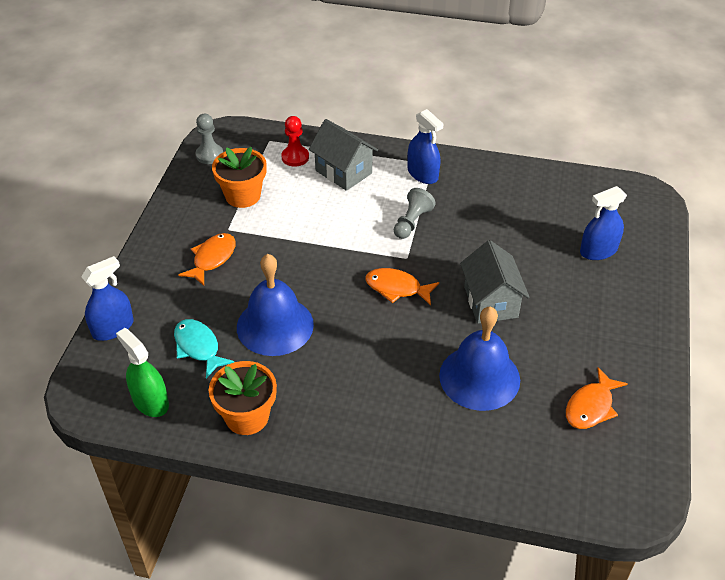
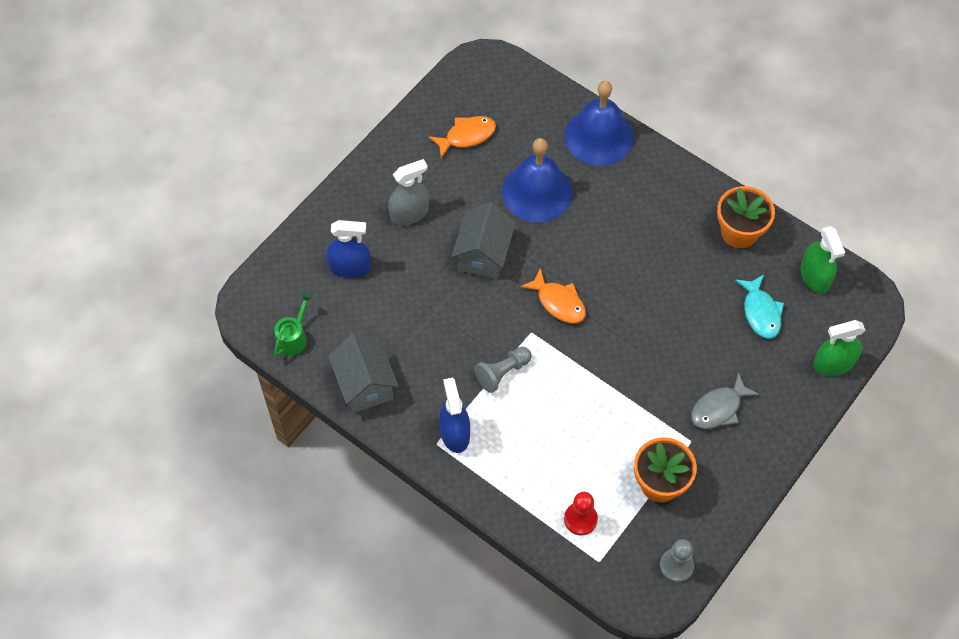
camera: 155 degrees left, 15 degrees up
blue spray bottle [81,256,134,341] -> green spray bottle [813,320,865,376]
orange fish [178,233,236,286] -> grey fish [691,372,760,429]
blue bell [237,254,314,356] -> blue bell moved to [564,81,633,166]
grey house [309,119,378,191] -> grey house moved to [328,334,399,413]
none -> green watering can [274,293,312,357]
none -> grey spray bottle [388,159,429,225]

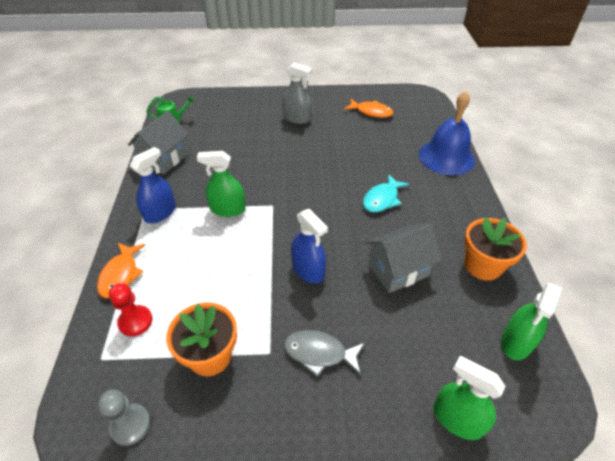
camera: 50 degrees right, 15 degrees down
blue spray bottle [326,220,371,278] -> blue spray bottle moved to [291,209,328,283]
grey house [452,202,516,279] -> grey house moved to [366,223,442,293]
grey pawn [474,347,532,393] -> green spray bottle [197,151,246,217]
blue bell [502,138,572,223] -> none
orange fish [520,267,586,324] -> orange fish moved to [97,243,145,298]
turquoise fish [735,274,784,339] -> turquoise fish moved to [363,174,409,212]

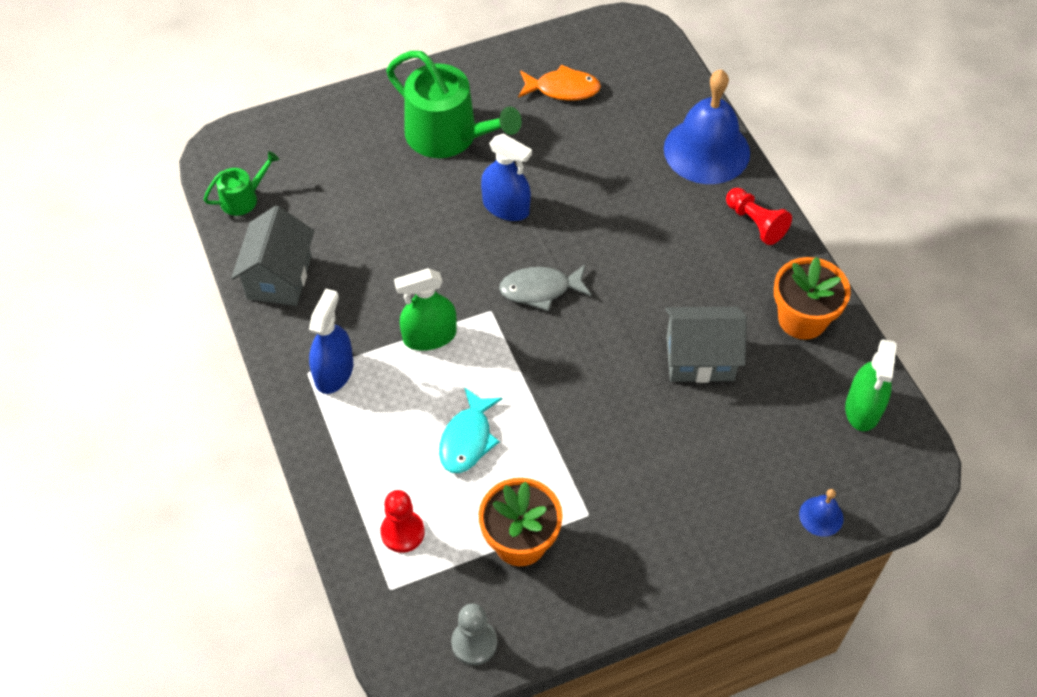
camera: 20 degrees left, 10 degrees up
orange fish [97,243,145,298] -> none
grey spray bottle [282,63,312,124] -> green watering can [386,51,522,158]
grey fish [284,330,365,377] -> grey fish moved to [499,265,592,311]
blue spray bottle [291,209,328,283] -> blue spray bottle moved to [481,134,532,221]
turquoise fish [363,174,409,212] -> turquoise fish moved to [439,387,502,473]
grey house [366,223,442,293] -> grey house turned 45 degrees clockwise [665,307,747,383]
green spray bottle [433,356,506,440] -> blue bell [799,489,844,537]
none -> red pawn [726,188,792,245]

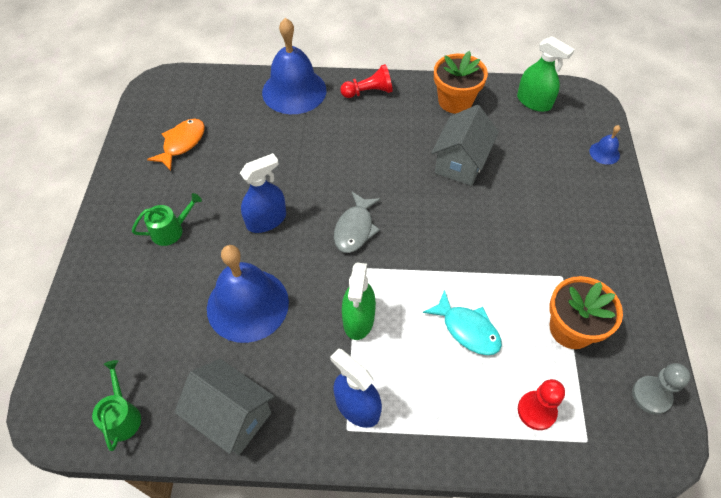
camera: 65 degrees left, 0 degrees up
green watering can [386,51,522,158] -> green watering can [132,193,202,246], size x0.50
none -> blue bell [207,245,289,343]

